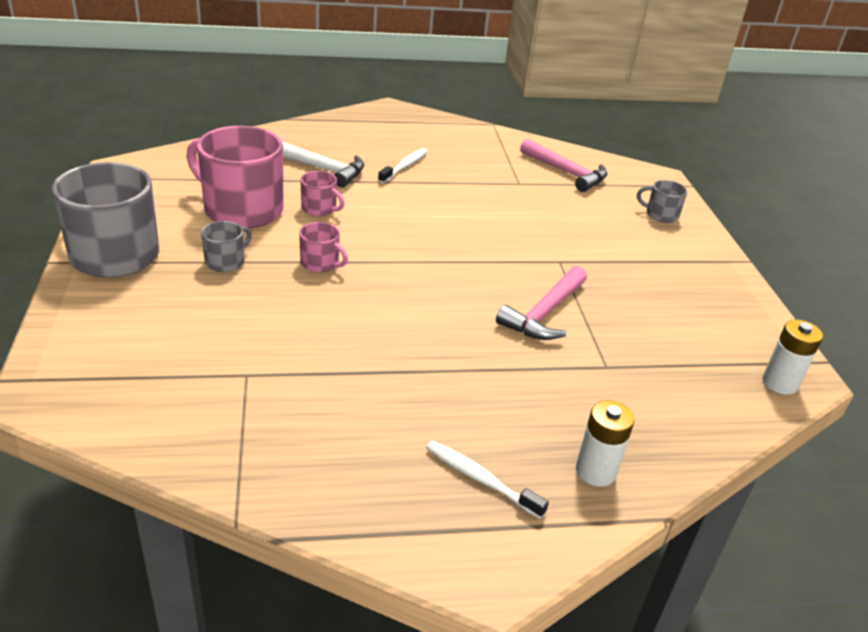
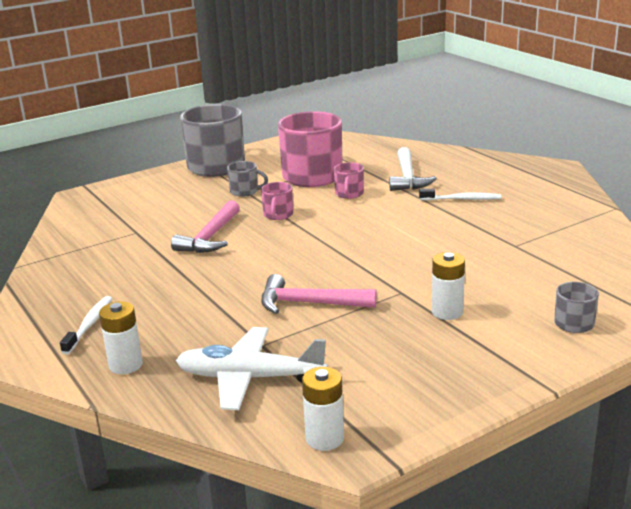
camera: 70 degrees right, 10 degrees down
pink hammer [520,138,607,192] -> pink hammer moved to [171,200,240,253]
none -> white plane [176,327,327,410]
none -> white battery [432,252,465,320]

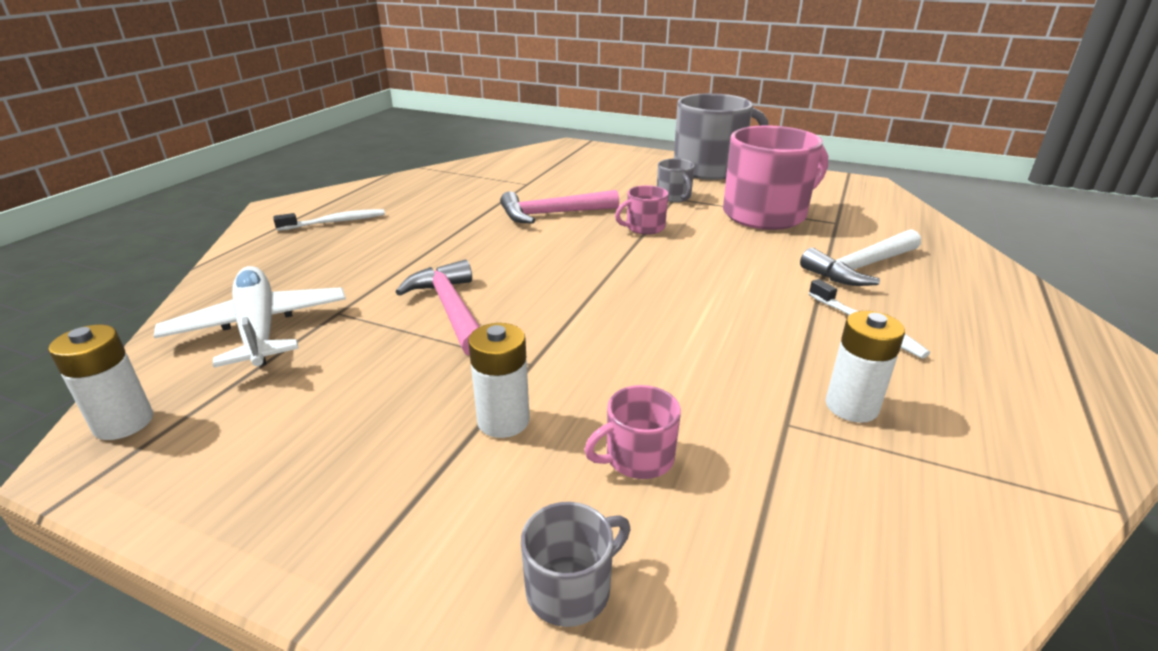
camera: 55 degrees right, 5 degrees up
white battery [99,301,143,374] -> white battery moved to [825,311,905,423]
pink mug [334,162,364,199] -> pink mug moved to [584,385,681,479]

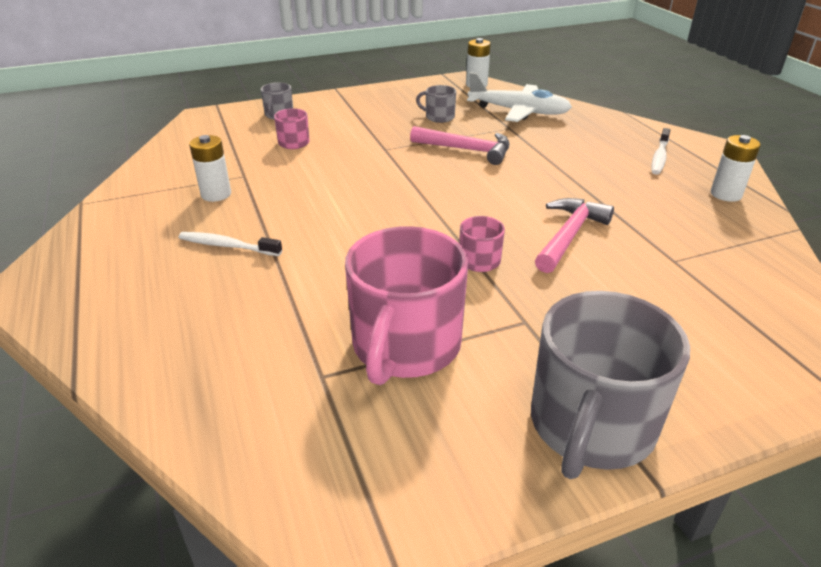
camera: 135 degrees right, 5 degrees up
white battery [468,323,530,438] -> white battery moved to [711,135,761,202]
grey mug [657,159,695,202] -> grey mug moved to [416,85,456,123]
white hammer [800,229,921,286] -> none

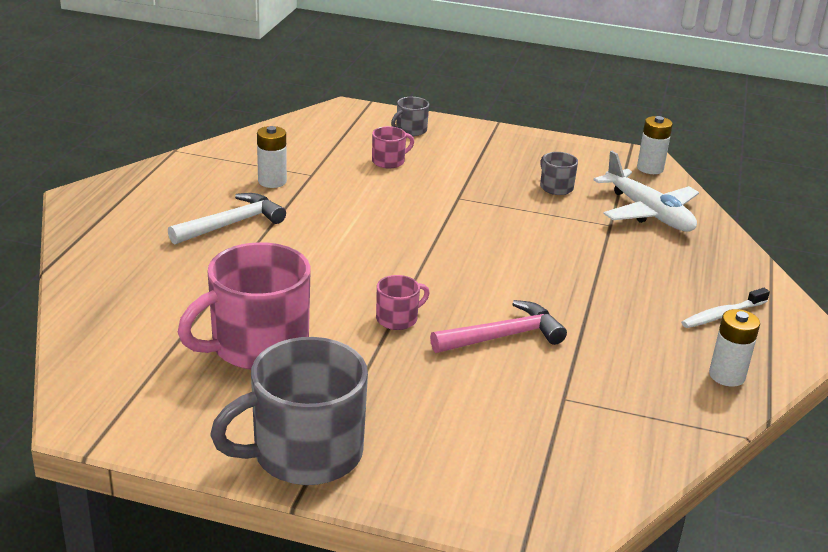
camera: 35 degrees right, 5 degrees down
white toothbrush [179,232,282,256] -> white hammer [168,193,286,245]
pink hammer [410,126,509,165] -> none

